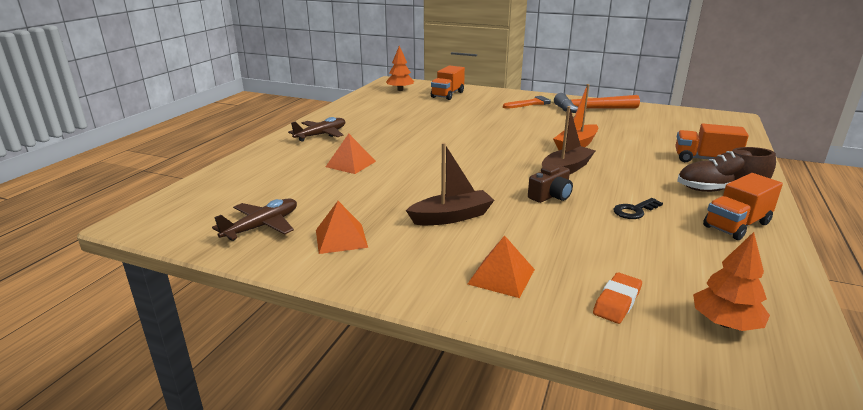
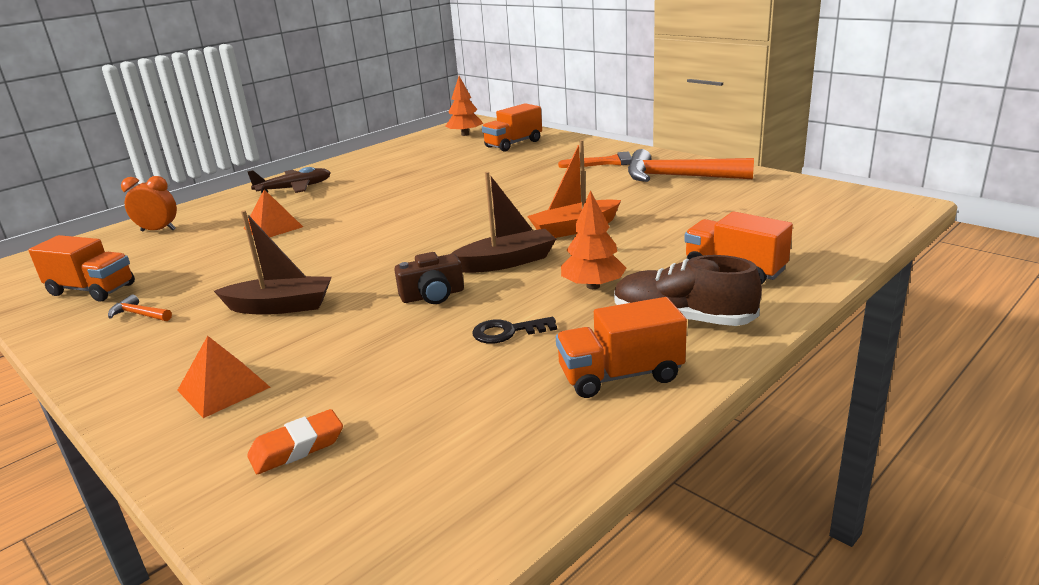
camera: 25 degrees right, 0 degrees up
brown plane [212,198,297,241] -> orange truck [28,235,135,302]
orange pyramid [316,201,368,254] -> orange hammer [108,294,172,321]
orange tree [693,232,770,331] -> orange tree moved to [561,190,626,289]
none -> orange clock [121,176,177,231]

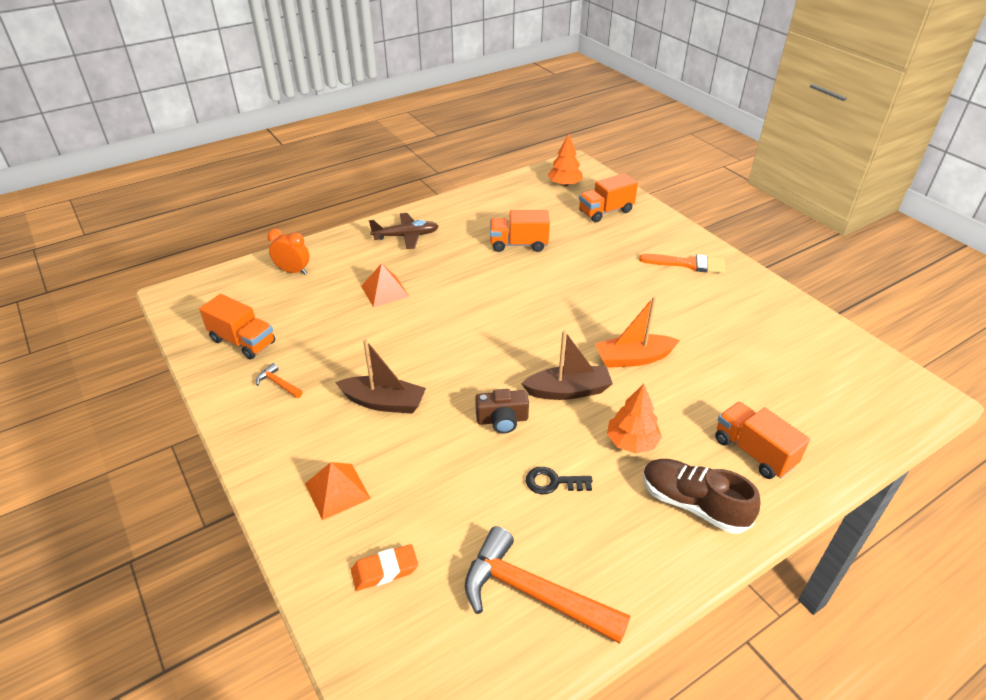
camera: 10 degrees right, 15 degrees up
orange truck [556,297,687,398] -> orange truck moved to [490,210,550,252]
orange hammer [628,149,754,182] -> orange hammer moved to [465,526,630,644]

